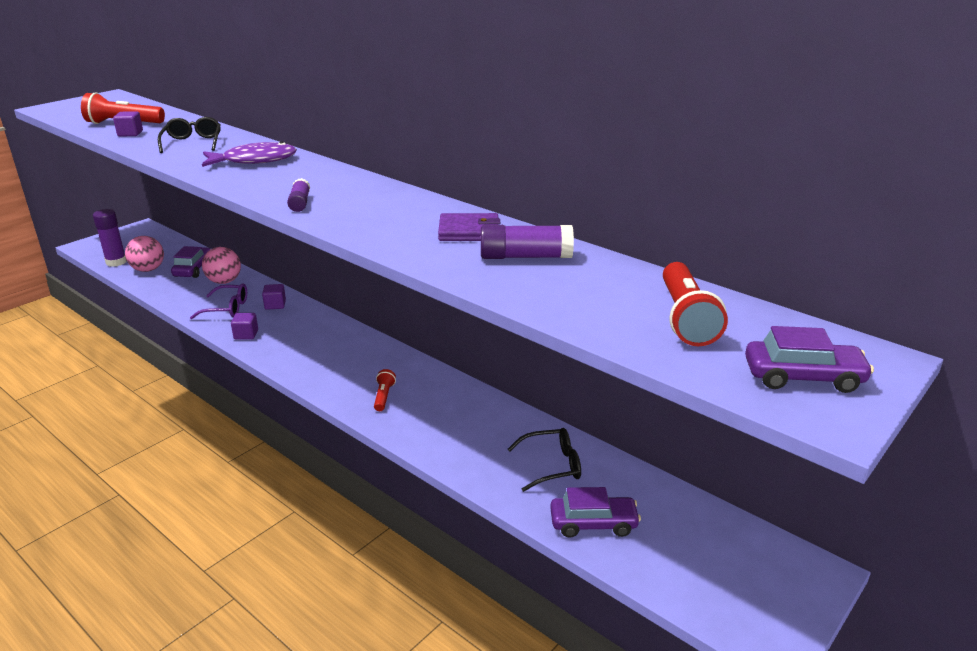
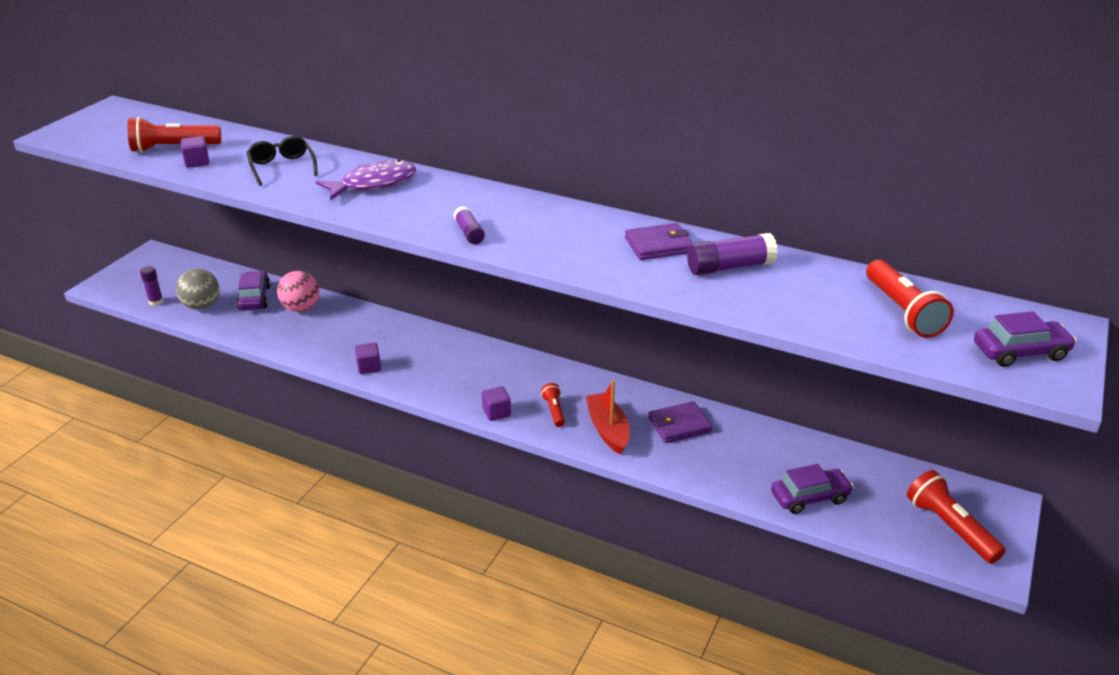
camera: 15 degrees left, 5 degrees up
purple glue stick [93,209,127,267] -> purple glue stick [140,266,163,306], size x0.62
pink ball [125,236,164,272] -> grey ball [176,269,219,310]
purple glasses [190,283,247,319] -> none
purple cube [262,284,286,310] -> purple cube moved to [482,386,511,421]
black glasses [508,428,581,492] -> none
none -> red boat [586,380,629,455]
none -> purple wallet [648,401,712,443]
none -> red flashlight [907,470,1006,564]

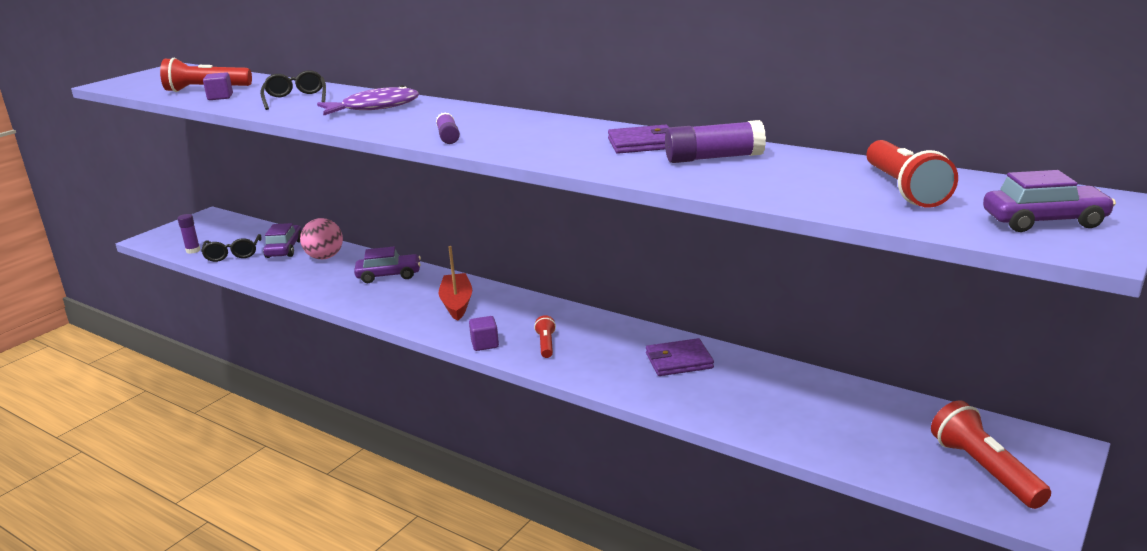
camera: 10 degrees right, 10 degrees down
grey ball [176,269,219,310] -> black glasses [201,234,262,262]
purple cube [355,343,381,374] -> none
red boat [586,380,629,455] -> red boat moved to [439,246,472,321]
purple car [771,464,854,514] -> purple car moved to [354,247,421,283]

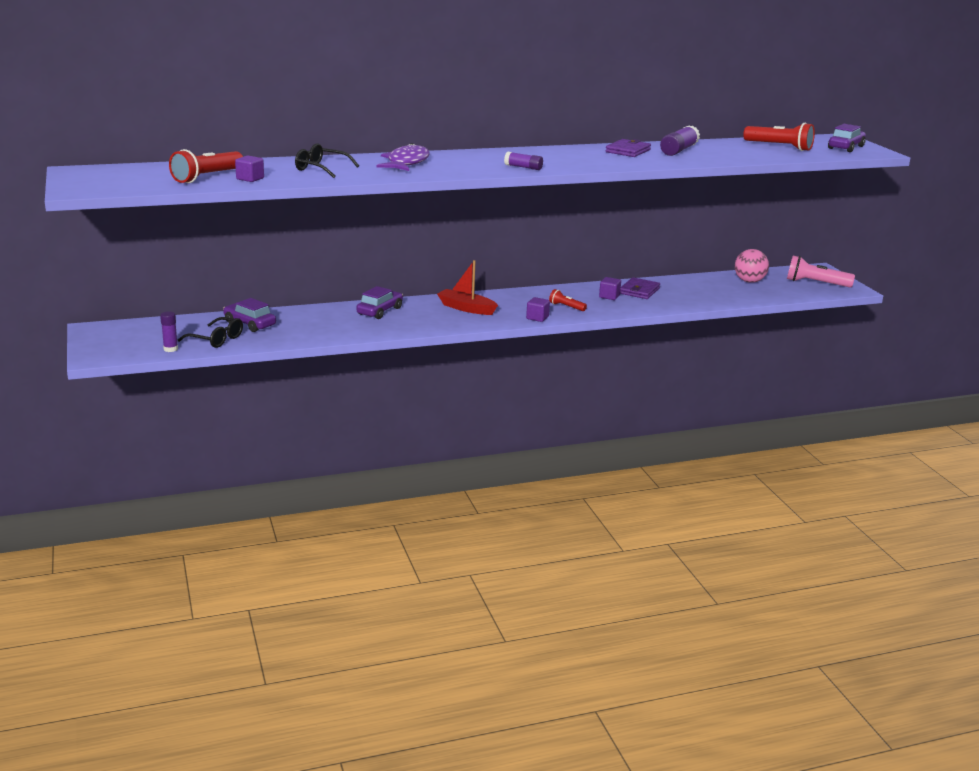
camera: 55 degrees left, 0 degrees up
pink ball [300,218,343,259] -> pink ball moved to [735,249,769,283]
red flashlight [931,400,1051,509] -> pink flashlight [787,256,855,287]
none -> purple cube [599,277,621,300]

